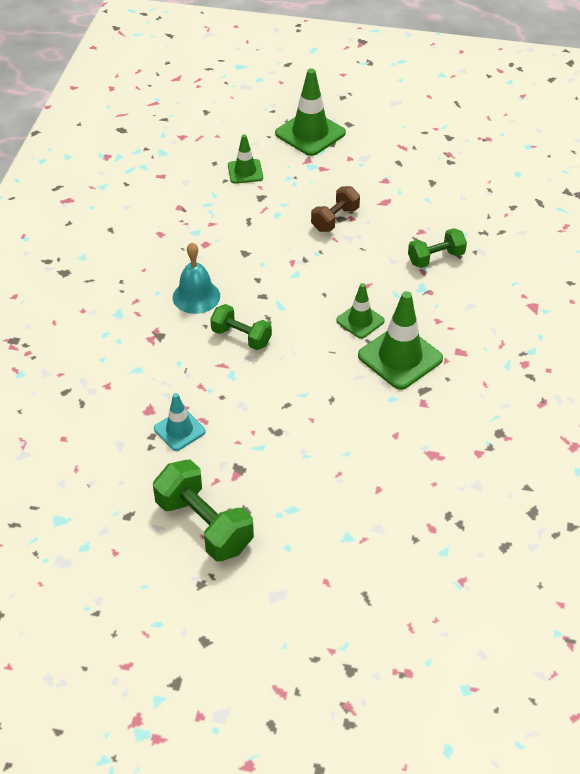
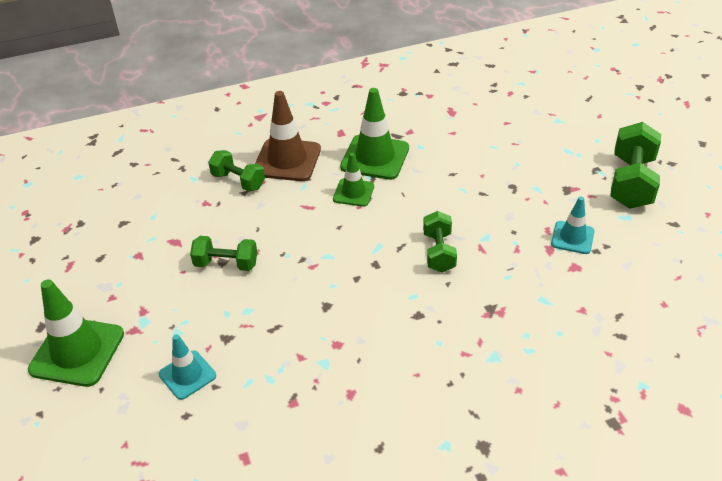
camera: 120 degrees left, 5 degrees down
turquoise bell [173,242,220,314] -> none
green traffic cone [228,134,263,184] -> turquoise traffic cone [159,334,216,400]
brown dumbbell [311,186,360,232] -> green dumbbell [190,236,257,271]
none -> brown traffic cone [255,91,321,181]

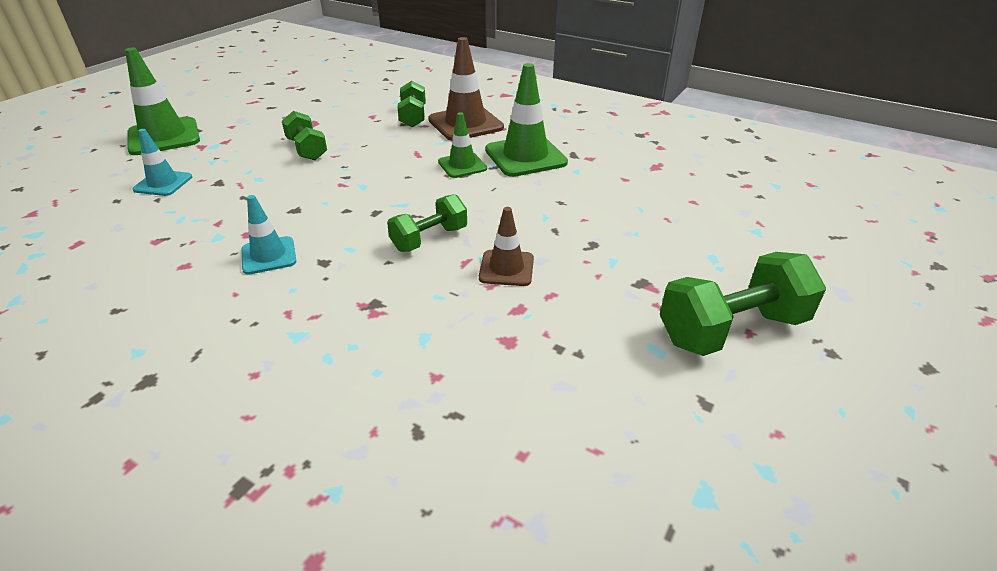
camera: 50 degrees right, 5 degrees down
turquoise traffic cone [551,197,595,254] -> turquoise traffic cone moved to [241,195,296,275]
none -> brown traffic cone [479,207,534,286]

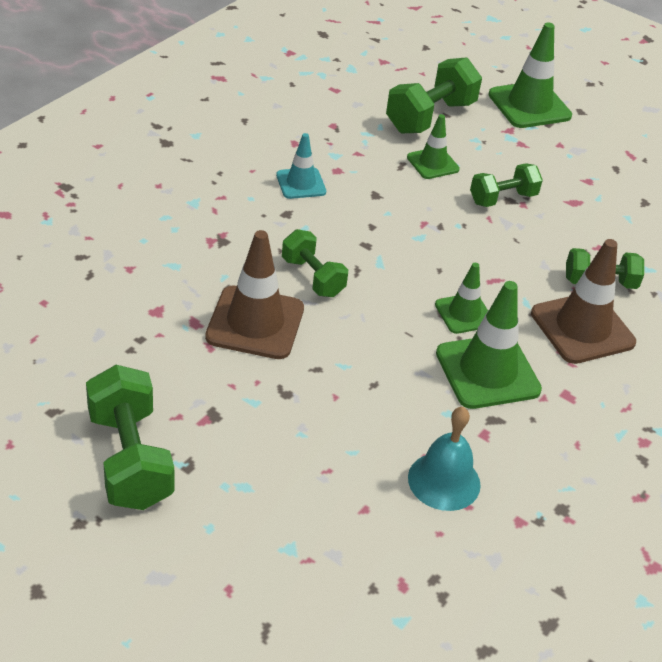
camera: 90 degrees right, 5 degrees up
turquoise traffic cone [133,129,192,196] -> green dumbbell [386,57,482,133]
brown traffic cone [479,207,534,286] -> brown traffic cone [205,230,304,359], size x1.71
none -> green traffic cone [407,114,460,179]
none -> turquoise bell [408,407,481,511]

